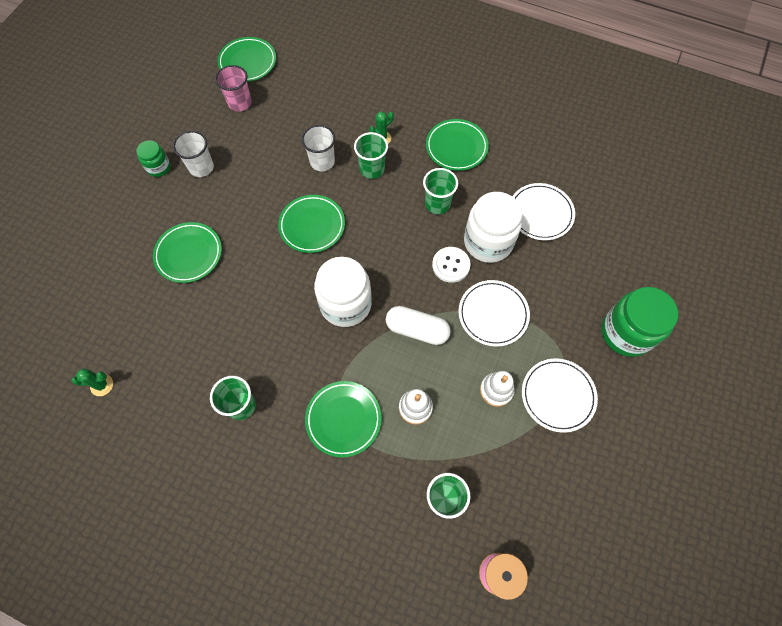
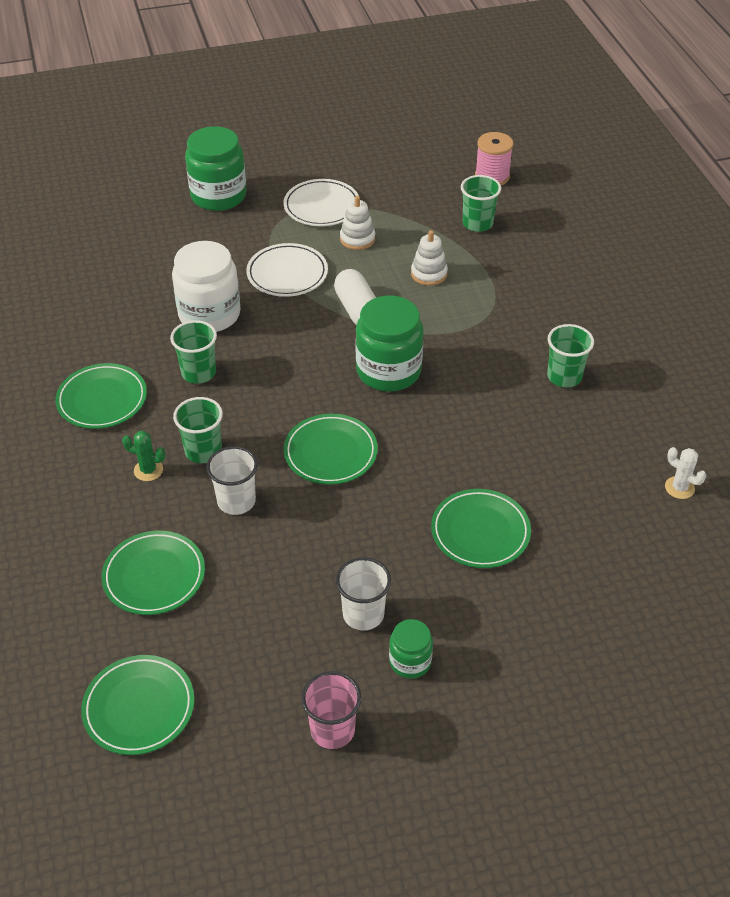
camera: 130 degrees left, 20 degrees down
green cactus [71,368,113,396] -> white cactus [665,447,706,499]
pink cup [215,65,252,112] -> pink cup moved to [301,671,361,749]
green plate [305,381,382,458] -> green plate moved to [101,531,205,615]
white jar [314,257,372,327] -> green jar [356,296,424,392]
white button [432,247,470,283] -> none
white plate [512,183,575,240] -> none

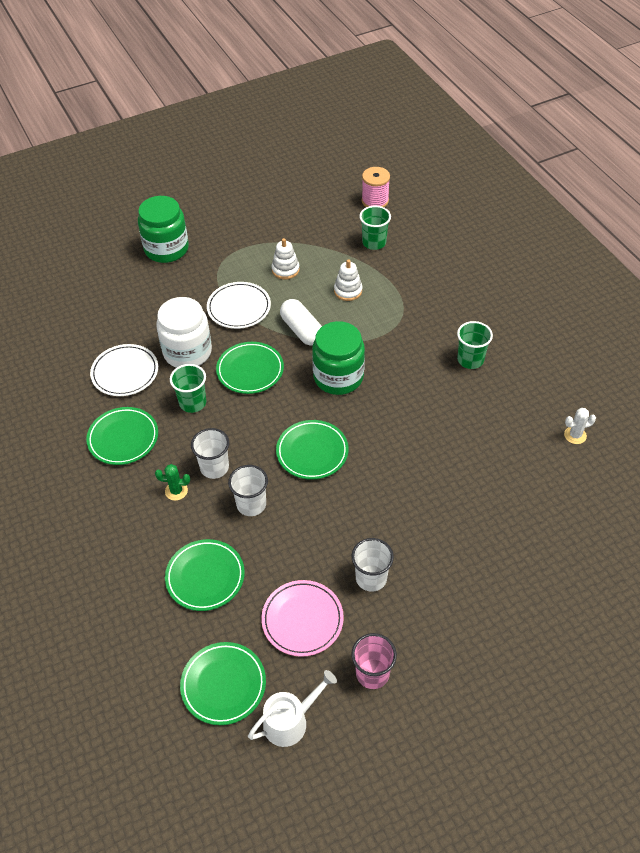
camera: 10 degrees left, 5 degrees up
green cup [173,397,223,463] -> white cup [191,428,229,479]
white plate [283,179,359,226] -> white plate moved to [90,344,158,396]
green jar [389,619,433,679] -> none
green plate [431,489,531,568] -> green plate moved to [216,342,284,394]
white cactus [665,447,706,499] -> white cactus turned 45 degrees counterclockwise [564,408,596,444]
none -> white watering can [248,670,337,747]
none -> pink plate [261,580,344,657]

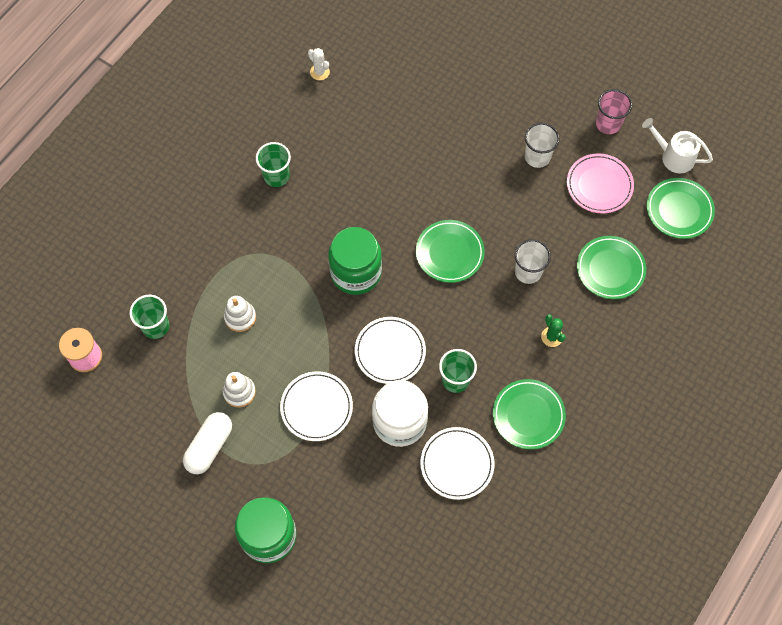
camera: 120 degrees left, 15 degrees up
white cup [191,428,229,479] -> none
green plate [216,342,284,394] -> white plate [355,317,426,384]
white capsule [280,299,322,346] -> white capsule moved to [183,412,232,474]

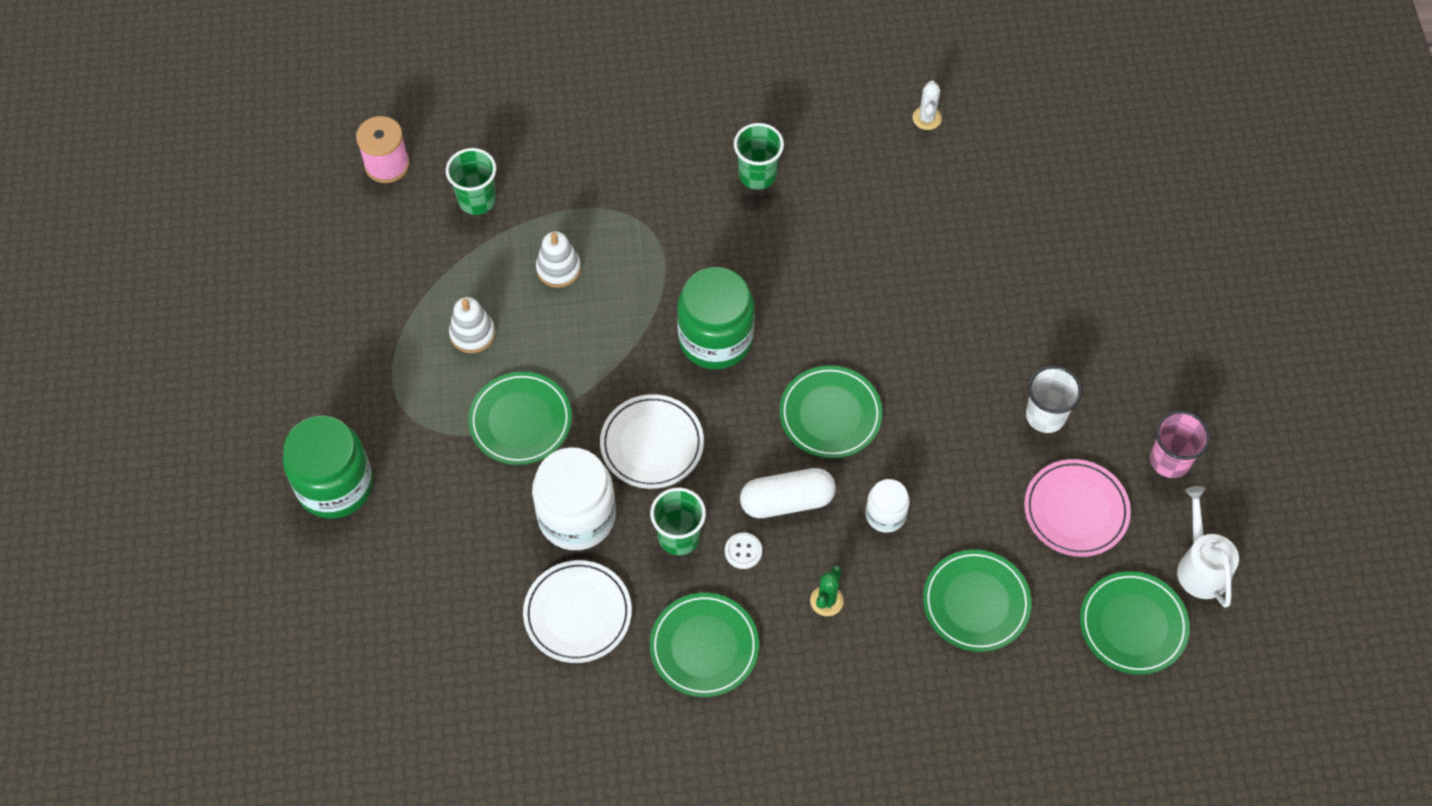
camera: 50 degrees right, 5 degrees down
white capsule [183,412,232,474] -> white capsule moved to [740,468,836,518]
white plate [280,371,353,441] -> green plate [468,372,572,465]
white cup [514,239,551,284] -> white jar [866,479,910,533]
none -> white button [725,532,762,569]

